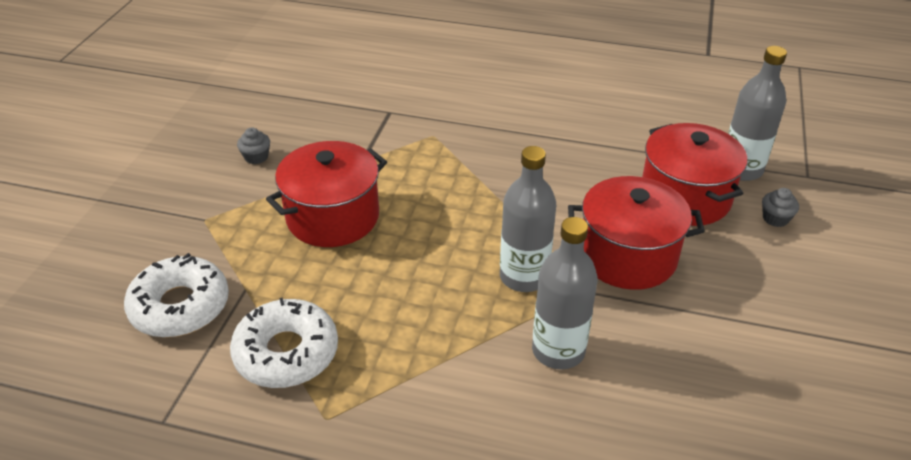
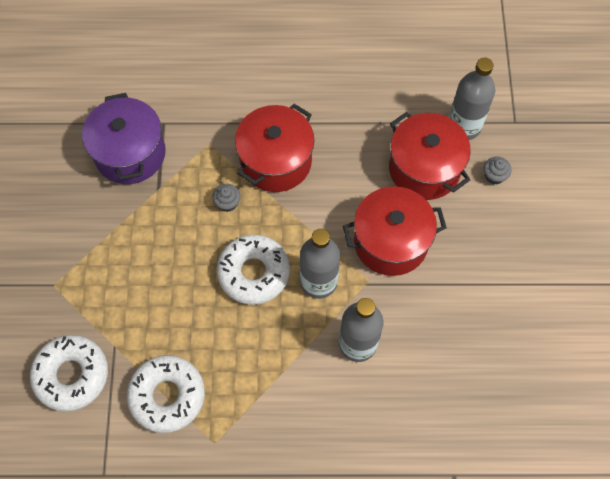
camera: 15 degrees left, 25 degrees up
grey cupcake [237,127,270,164] -> grey cupcake moved to [212,184,241,212]
red pot [266,141,387,247] -> red pot moved to [235,104,314,192]
none -> purple pot [82,93,166,184]
none -> white donut [217,234,290,305]

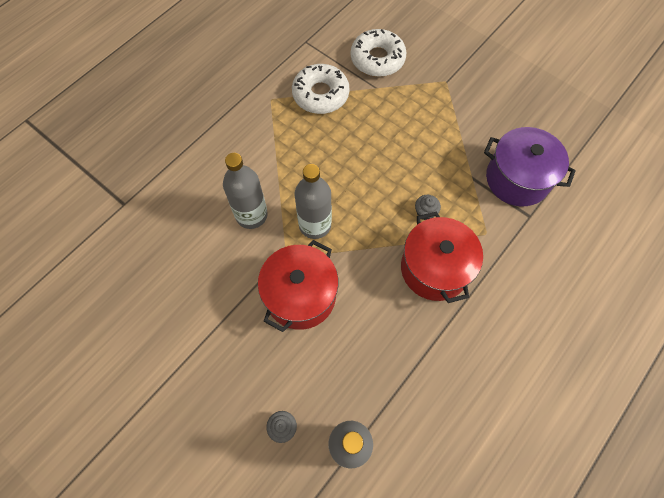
camera: 130 degrees right, 0 degrees up
white donut [217,234,290,305] -> none
red pot [389,112,471,200] -> none

